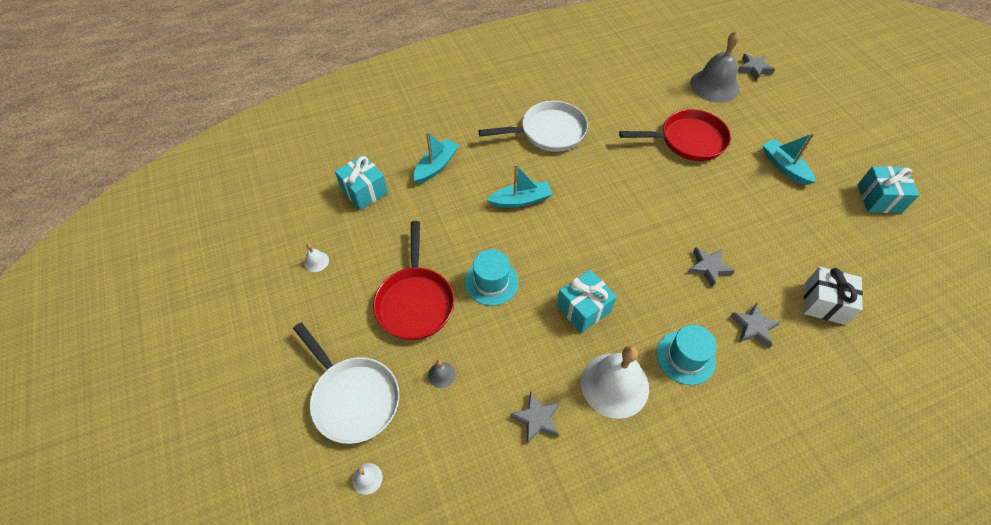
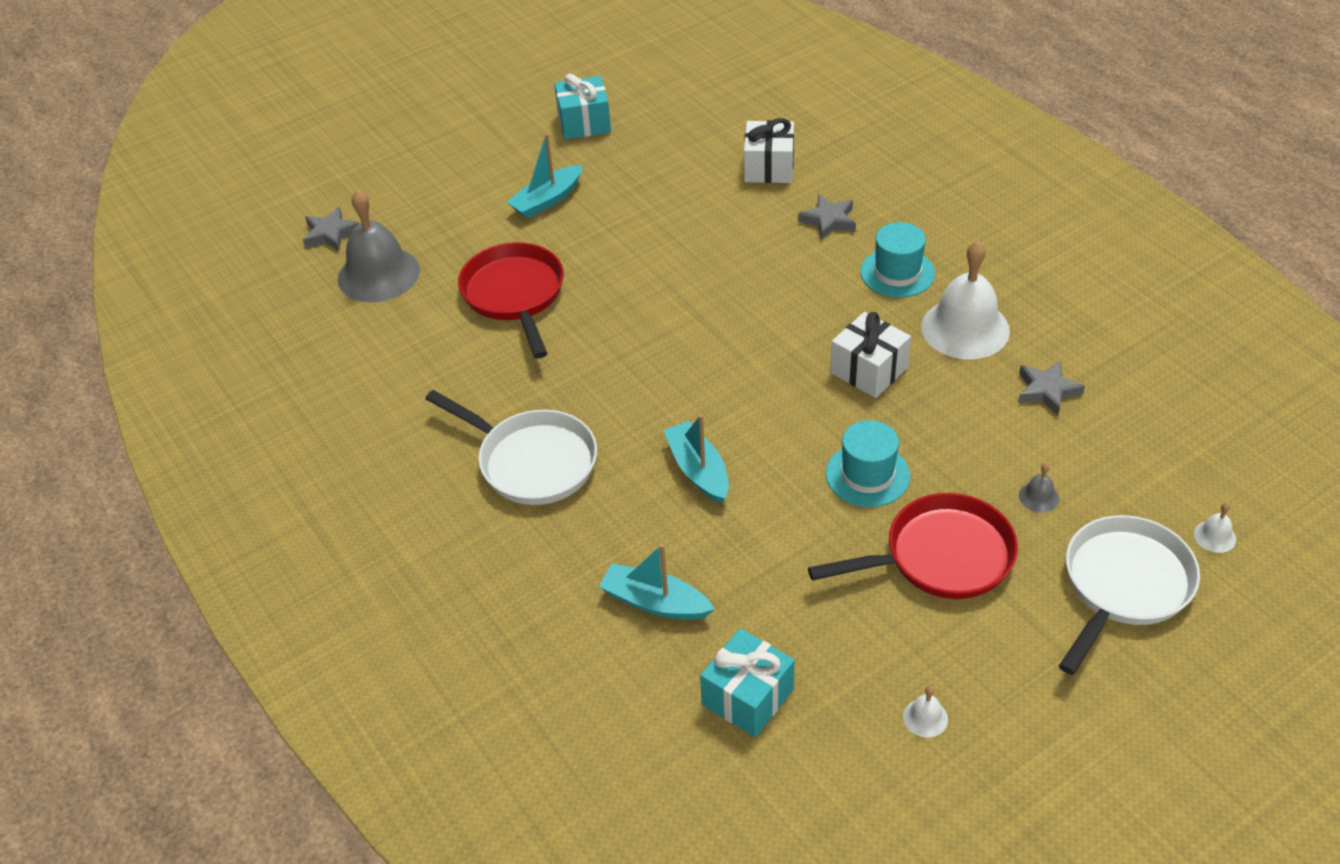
camera: 100 degrees left, 10 degrees down
white pan [478,101,588,152] -> white pan turned 150 degrees clockwise [425,390,597,505]
turquoise gift [557,269,617,333] -> white gift [830,312,911,398]
grey star [688,247,735,287] -> none

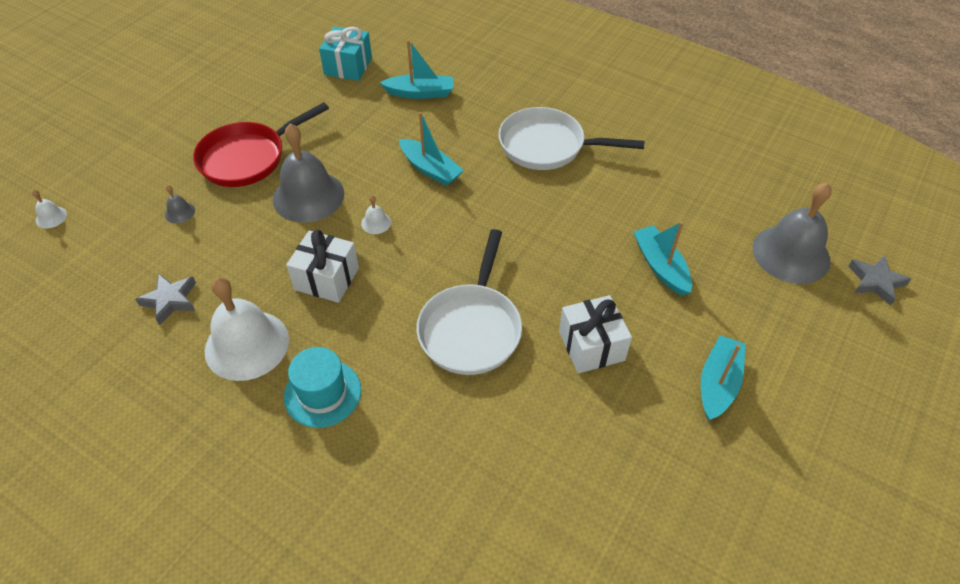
camera: 155 degrees right, 5 degrees up
red pan [458,242,564,358] -> turquoise boat [633,221,692,296]
turquoise gift [554,74,611,140] -> none
white gift [744,118,794,183] -> white gift moved to [559,295,632,373]
grey star [798,194,856,240] -> none
turquoise hat [826,420,910,507] -> grey bell [273,124,344,223]
white bell [903,685,948,738] -> white bell moved to [361,196,391,234]
white pan [1059,515,1200,675] -> white pan moved to [416,229,522,375]

